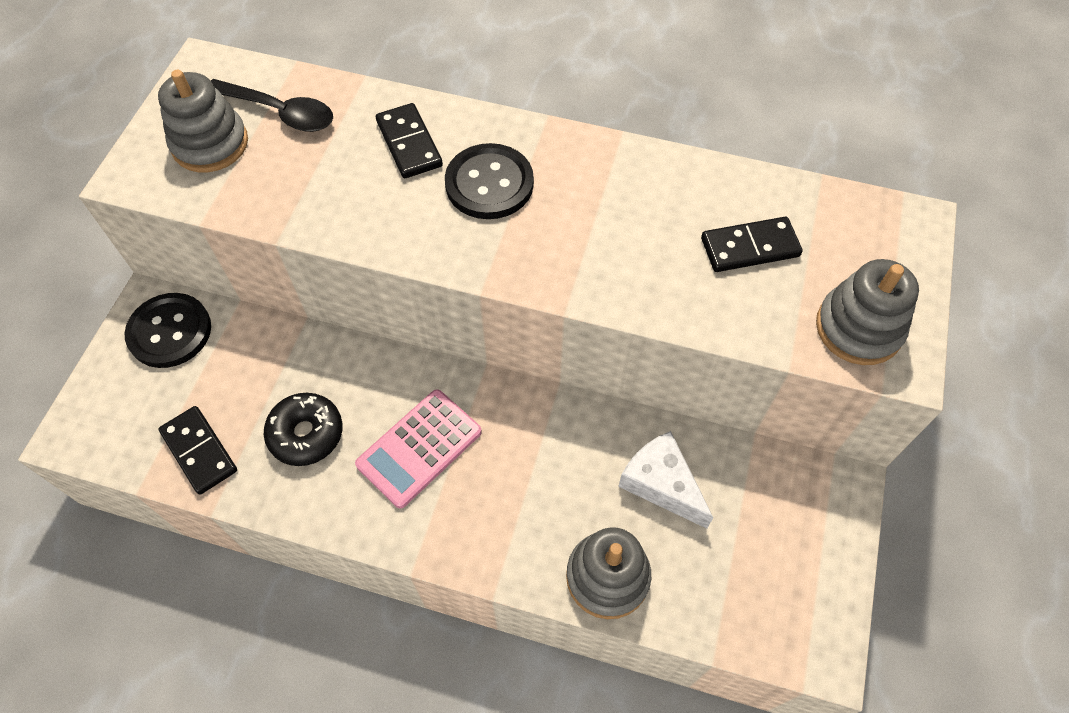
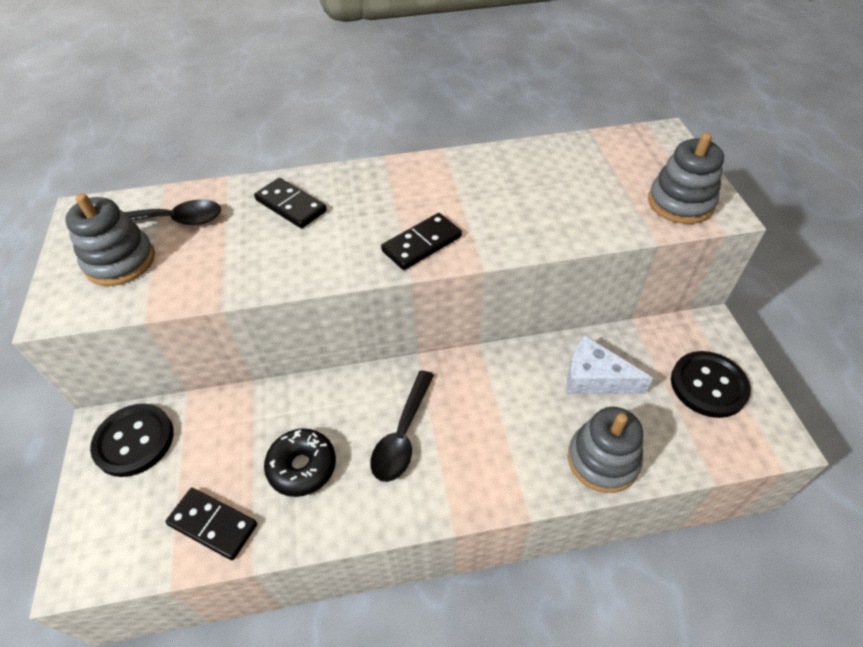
camera: 25 degrees left, 10 degrees down
pink calculator [355,389,482,509] -> black spoon [370,370,434,482]
black button [445,143,534,219] -> black button moved to [671,351,751,418]
black domino [701,217,803,272] -> black domino moved to [381,213,462,270]

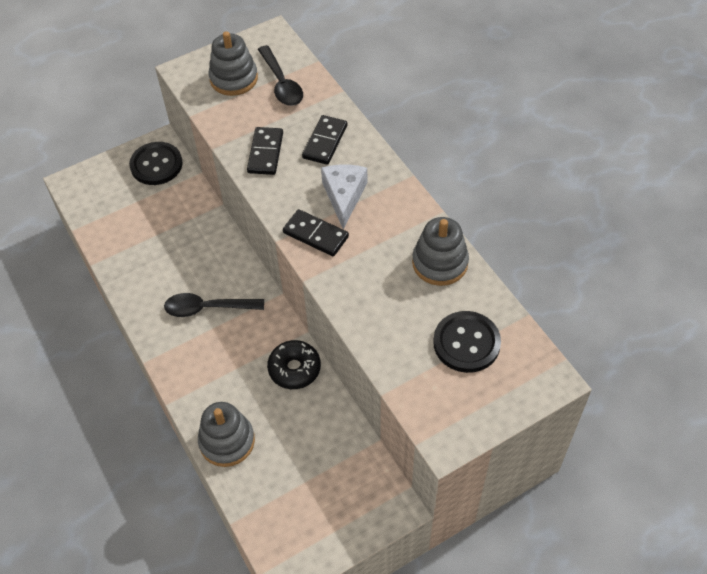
camera: 70 degrees right, 5 degrees up
black domino [165,488,257,560] -> black domino moved to [247,127,283,175]
black donut [264,428,336,497] -> black donut moved to [267,340,321,389]
white cheese [567,335,653,394] -> white cheese moved to [321,165,368,229]
grey stacking toy [648,133,724,224] -> grey stacking toy moved to [412,217,469,286]
black button [671,351,751,418] -> black button moved to [433,311,501,373]

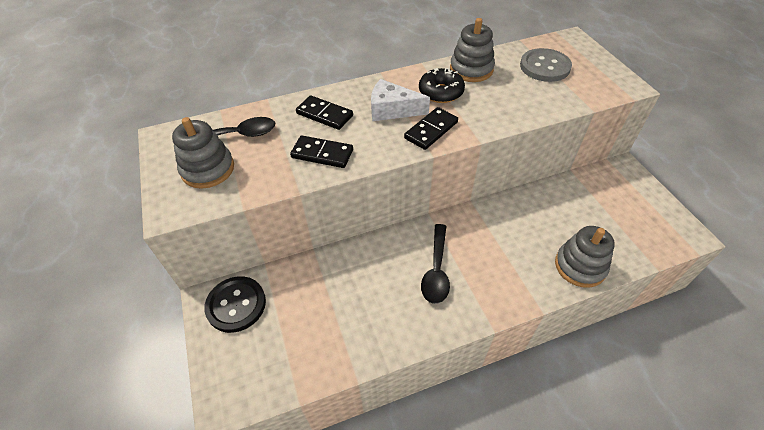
camera: 80 degrees left, 5 degrees down
black donut [267,340,321,389] -> black donut moved to [419,68,465,103]
black button [433,311,501,373] -> grey button [520,48,572,82]

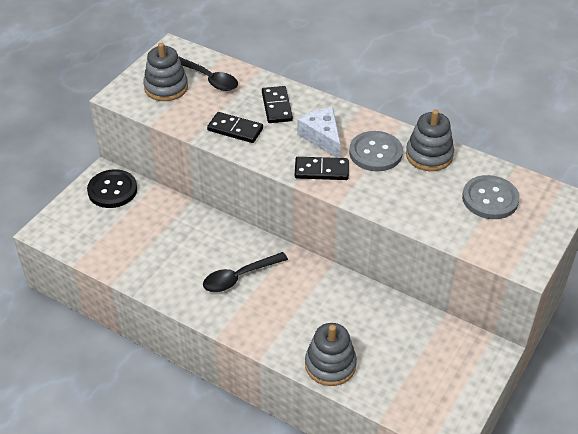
camera: 50 degrees right, 5 degrees down
black domino [290,135,353,168] -> black domino turned 45 degrees counterclockwise [207,112,263,143]
black donut [419,68,465,103] -> grey button [349,131,403,171]

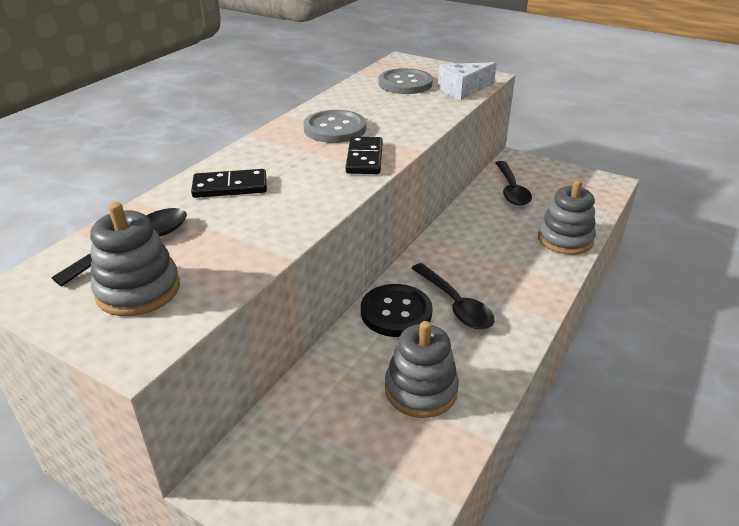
camera: 90 degrees left, 10 degrees down
black button [87,169,137,208] -> black button moved to [361,284,433,337]
black domino [207,112,263,143] -> none
white cheese [297,107,341,158] -> white cheese moved to [438,62,497,100]
grey stacking toy [406,110,454,171] -> grey stacking toy moved to [385,321,459,418]
none -> black spoon [496,161,532,206]

